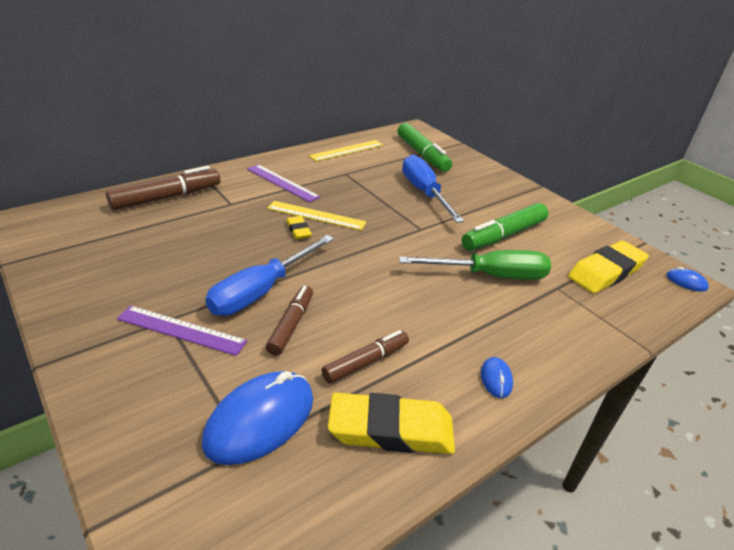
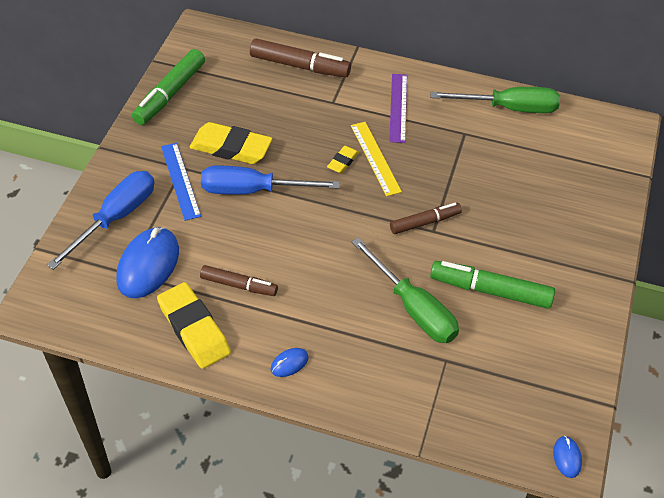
camera: 55 degrees right, 15 degrees up
purple ruler [117,306,247,356] -> blue ruler [161,143,201,221]
blue mouse [202,371,313,465] -> blue mouse turned 75 degrees counterclockwise [116,227,179,298]
brown marker [266,286,313,356] -> brown marker moved to [390,203,462,234]
yellow ruler [309,140,383,161] -> green screwdriver [430,87,560,113]
green marker [397,123,452,172] -> green marker moved to [132,49,205,125]
blue screwdriver [402,154,464,223] -> blue screwdriver moved to [47,171,154,270]
yellow eraser [568,241,649,293] -> yellow eraser moved to [190,122,272,164]

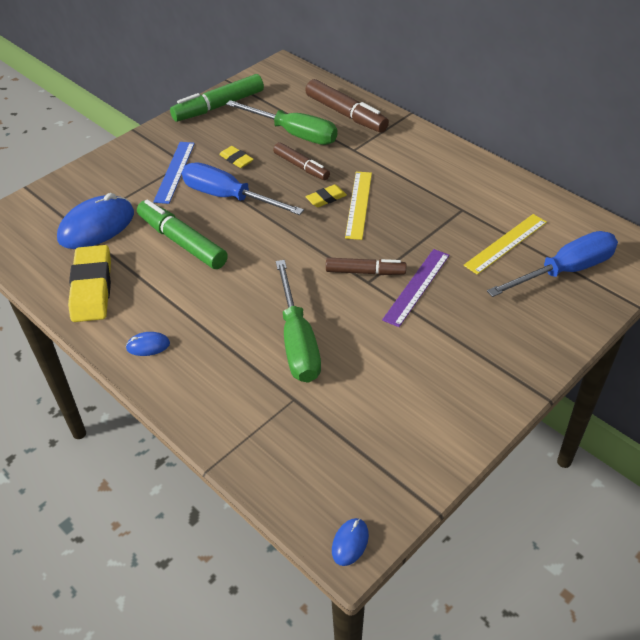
camera: 30 degrees right, 5 degrees down
blue screwdriver [47,171,154,270] -> blue screwdriver moved to [487,231,618,297]
yellow eraser [190,122,272,164] -> yellow eraser [219,146,254,168], size x0.49
brown marker [200,265,278,296] -> brown marker moved to [273,142,330,180]
purple ruler [389,74,407,143] -> purple ruler moved to [382,249,450,327]
green screwdriver [430,87,560,113] -> green screwdriver moved to [226,100,337,145]
green marker [430,261,555,309] -> green marker moved to [137,199,228,269]
none -> yellow ruler [463,214,547,275]

